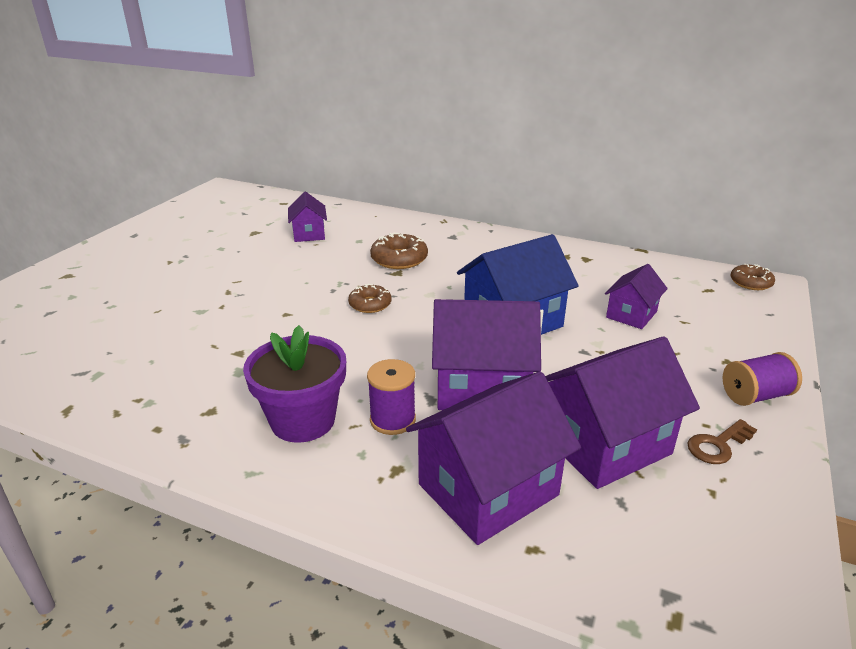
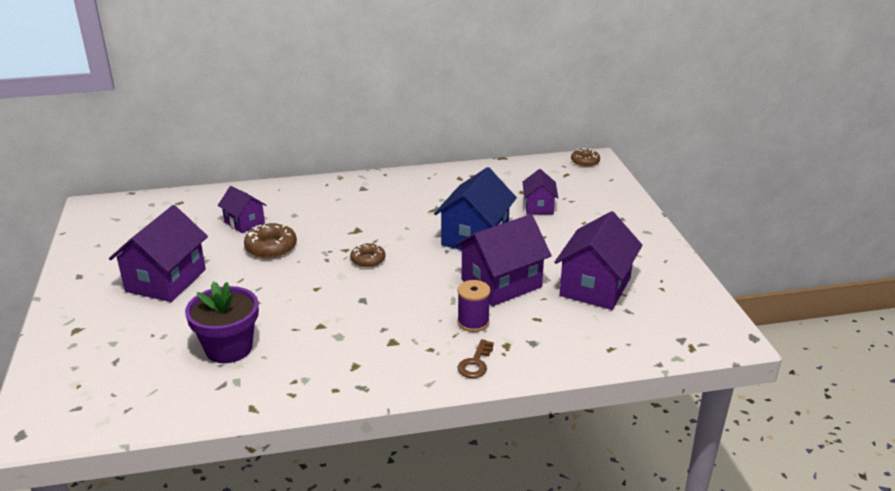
camera: 35 degrees left, 0 degrees up
purple flower pot [243,325,346,443] -> purple flower pot moved to [185,281,259,363]
brown donut [370,233,428,269] -> brown donut moved to [244,223,297,258]
purple house [406,371,581,545] -> purple house moved to [109,205,208,302]
brown key [687,419,757,464] -> brown key moved to [458,339,494,378]
purple spool [723,352,802,406] -> none

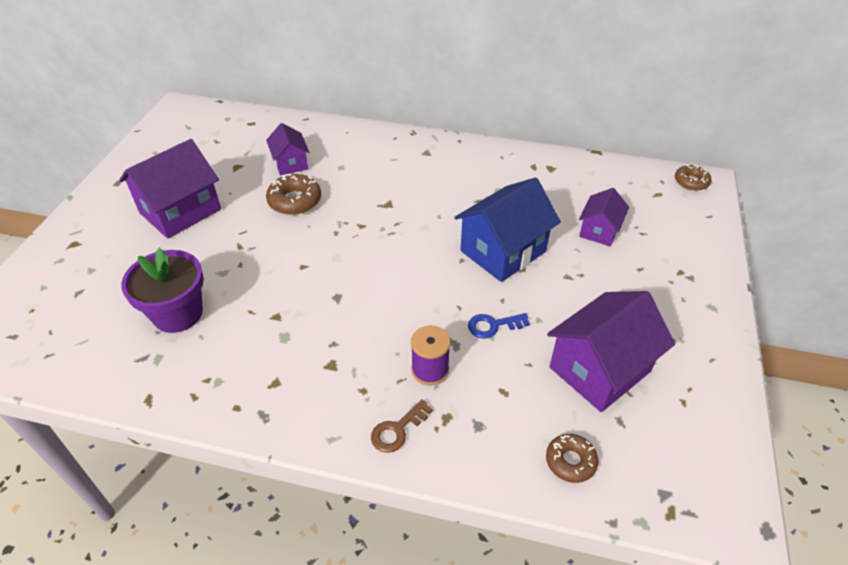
camera: 25 degrees right, 15 degrees up
brown donut [350,243,386,267] -> brown donut moved to [546,434,598,483]
purple house [455,214,552,306] -> blue key [468,313,530,339]

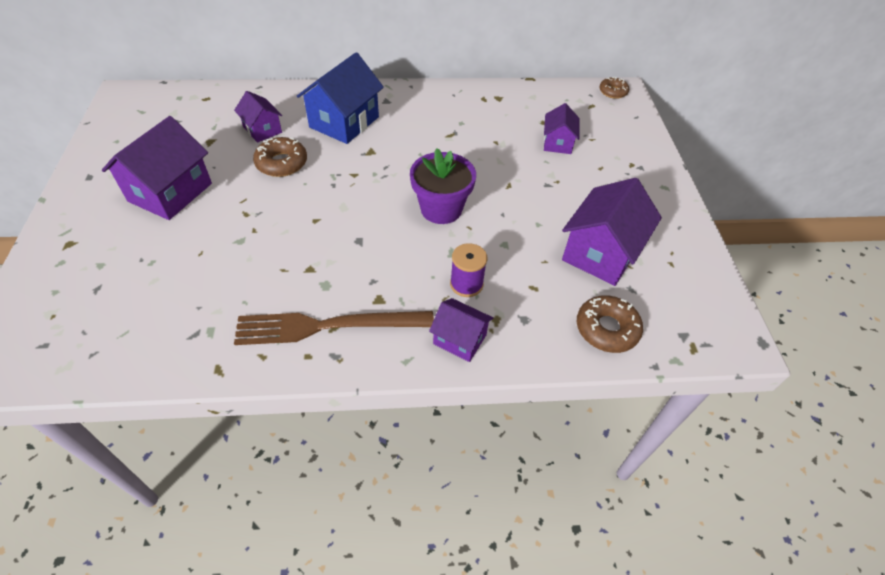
camera: 20 degrees left, 5 degrees up
purple flower pot [121,248,204,333] -> purple flower pot moved to [410,148,476,224]
brown key [371,399,433,453] -> purple house [429,298,493,362]
blue house [454,177,561,282] -> blue house moved to [297,52,384,144]
blue key [468,313,530,339] -> none
brown donut [546,434,598,483] -> brown donut [577,295,643,353], size x1.51
none -> brown fork [234,311,434,345]

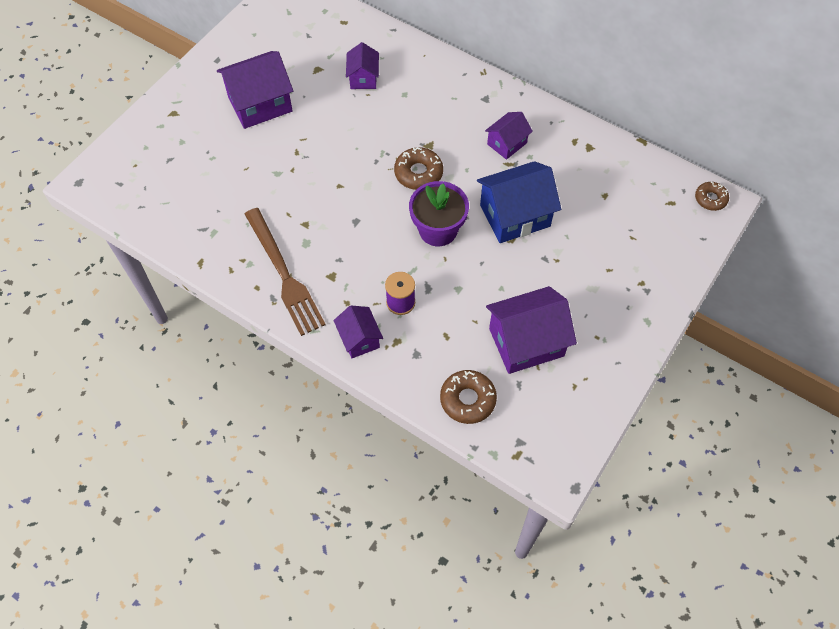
camera: 40 degrees right, 10 degrees up
brown fork [234,311,434,345] -> brown fork turned 150 degrees counterclockwise [245,208,326,336]
brown donut [253,137,307,177] -> brown donut moved to [394,147,443,190]
blue house [297,52,384,144] -> blue house moved to [477,161,561,243]
purple house [544,103,580,154] -> purple house moved to [485,112,533,160]

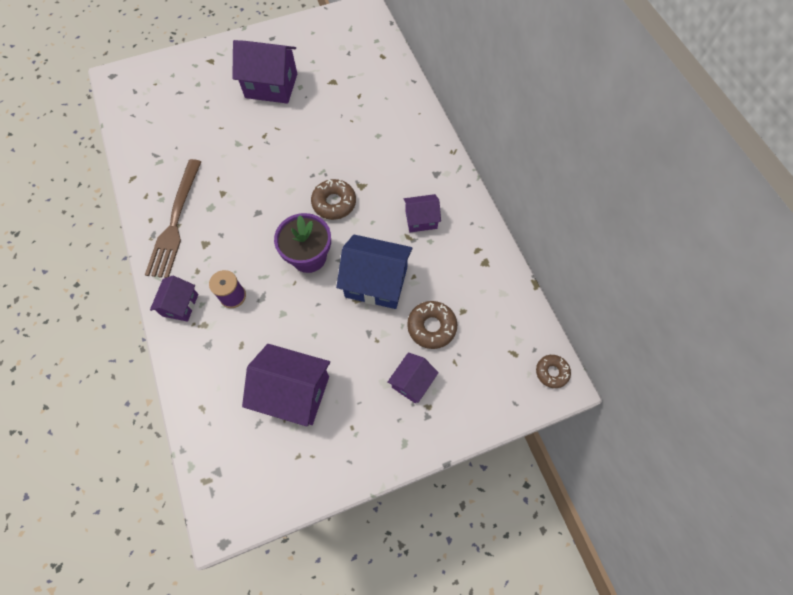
camera: 35 degrees right, 5 degrees up
purple house [346,42,379,89] -> purple house moved to [388,352,439,404]
brown donut [440,370,497,424] -> brown donut moved to [407,301,457,349]

